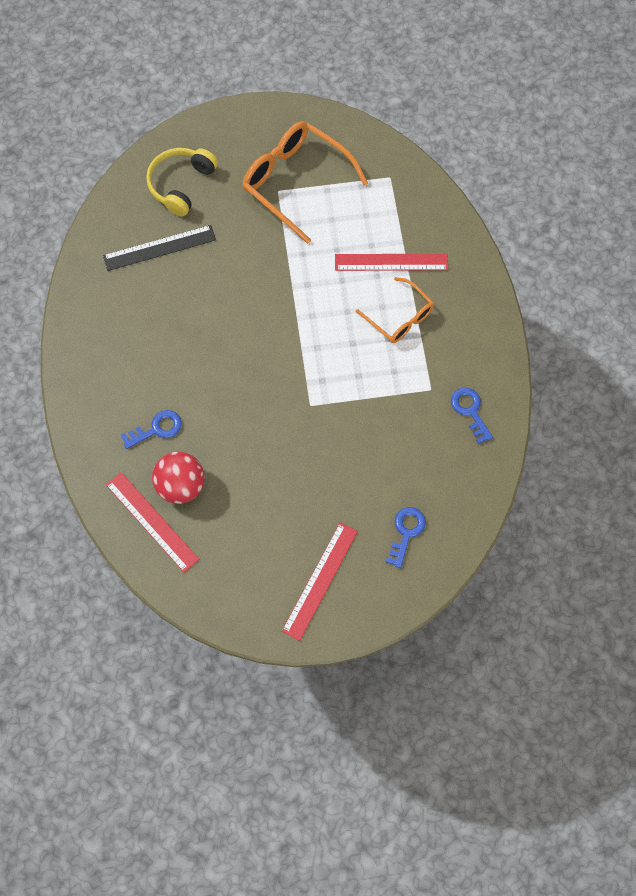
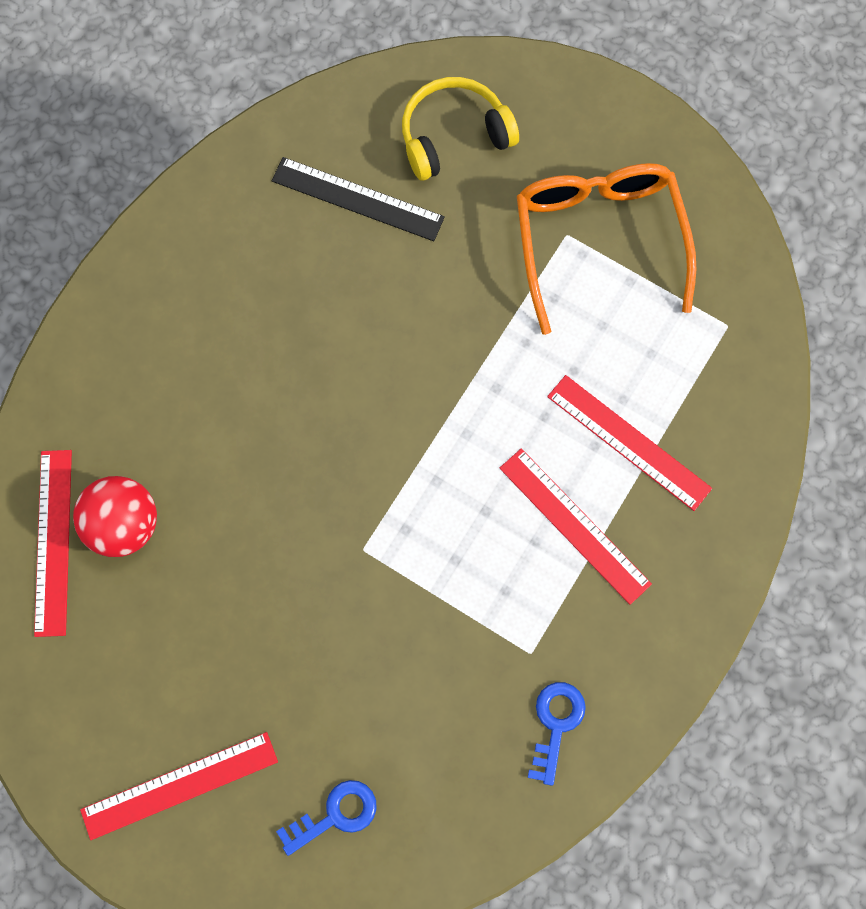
camera: 40 degrees right, 5 degrees up
blue key [121,410,182,449] -> none
orange glasses [356,277,434,343] -> red ruler [500,448,652,605]

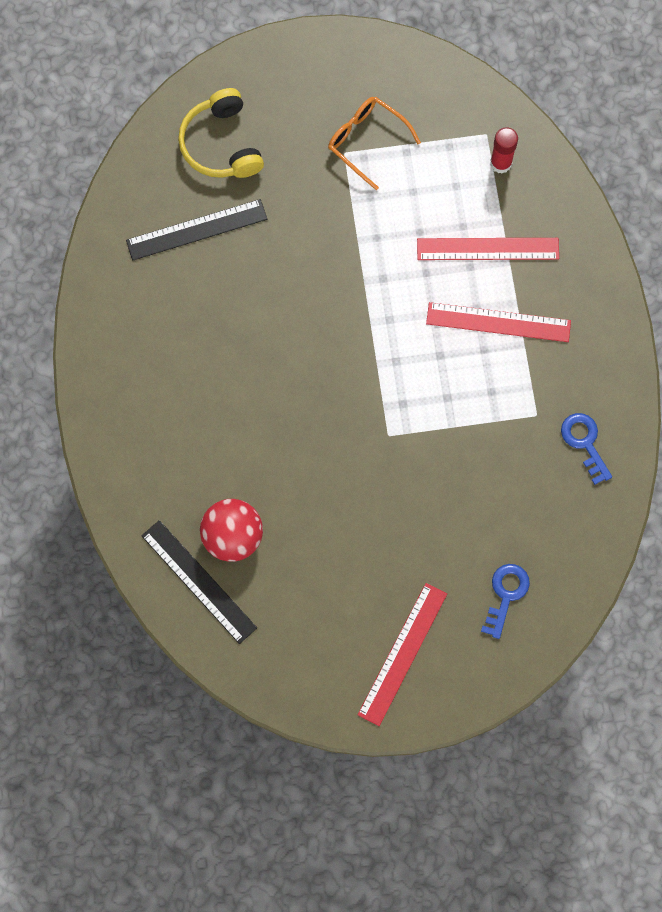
camera: 40 degrees left, 0 degrees up
red ruler [34,450,72,637] -> black ruler [141,520,257,644]
yellow headphones [402,77,519,181] -> yellow headphones turned 45 degrees counterclockwise [178,88,264,178]
orange glasses [517,163,697,335] -> orange glasses [328,97,421,190], size x0.59
none -> red glue stick [490,127,518,174]

